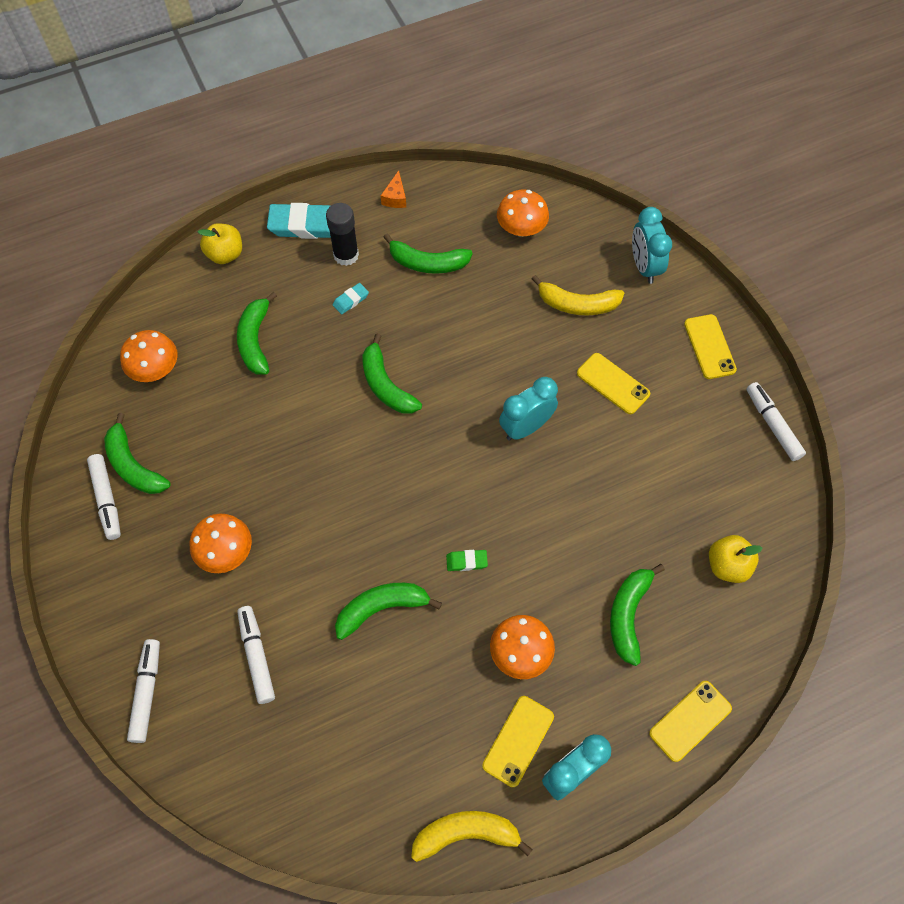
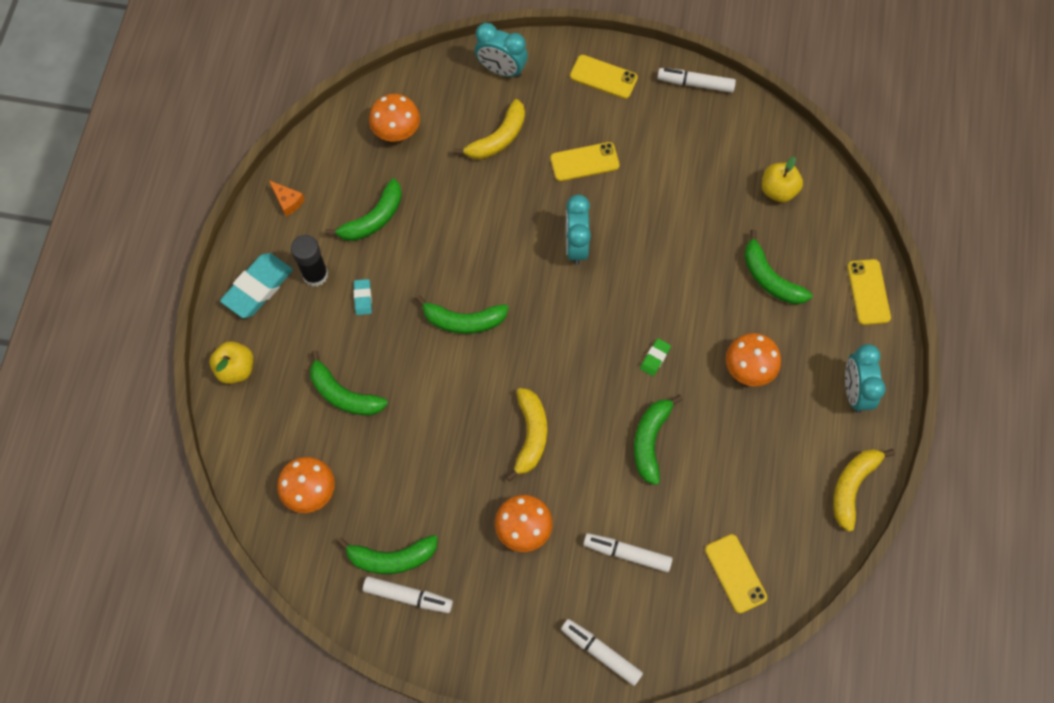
camera: 55 degrees left, 5 degrees up
yellow phone [482,696,554,787] -> yellow phone moved to [705,534,767,613]
none -> yellow banana [506,388,547,482]

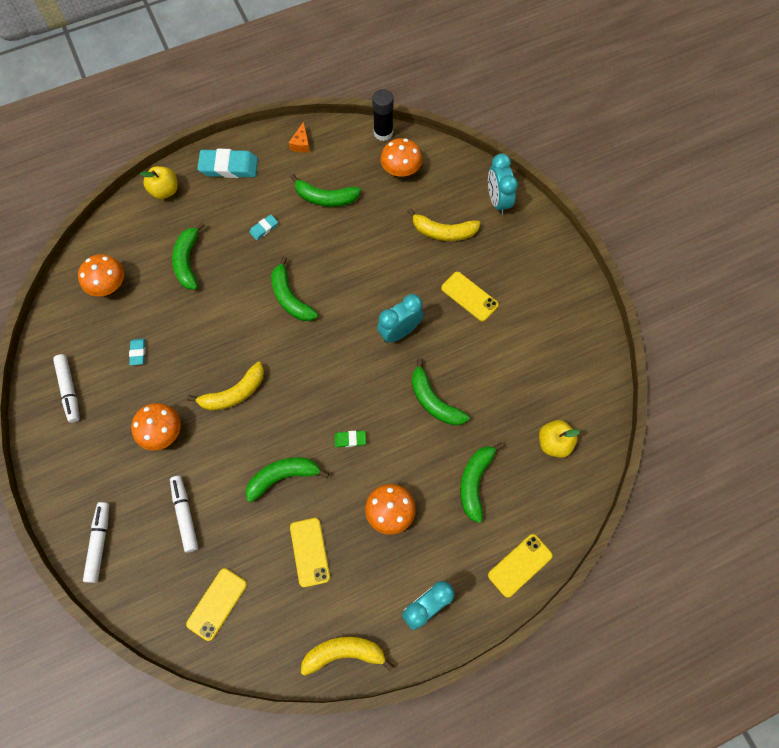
camera: 55 degrees right, 0 degrees up
black glue stick [291,235,328,287] -> black glue stick moved to [372,89,394,141]
green banana [337,535,438,574] -> green banana moved to [412,358,469,426]
yellow phone [570,55,638,99] -> yellow phone moved to [290,518,330,587]
white marker [657,68,736,93] -> none
none -> turquoise eraser [129,338,146,365]

